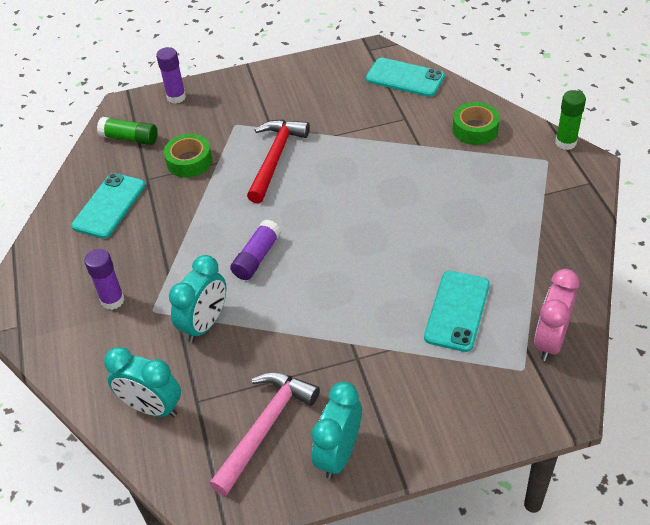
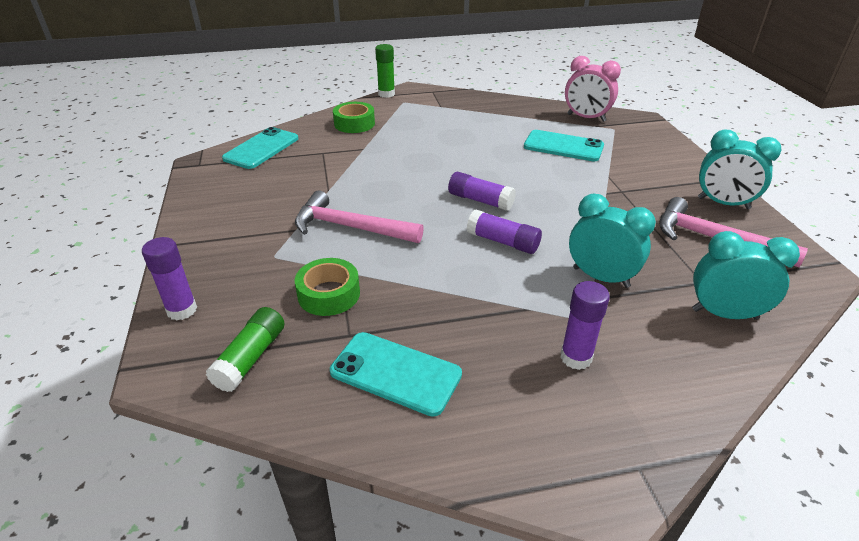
camera: 90 degrees left, 10 degrees down
turquoise clock [104,347,181,417] -> turquoise clock turned 105 degrees counterclockwise [692,231,800,320]
red hammer [247,120,310,204] -> pink hammer [295,190,424,243]
none -> purple glue stick [448,172,516,211]

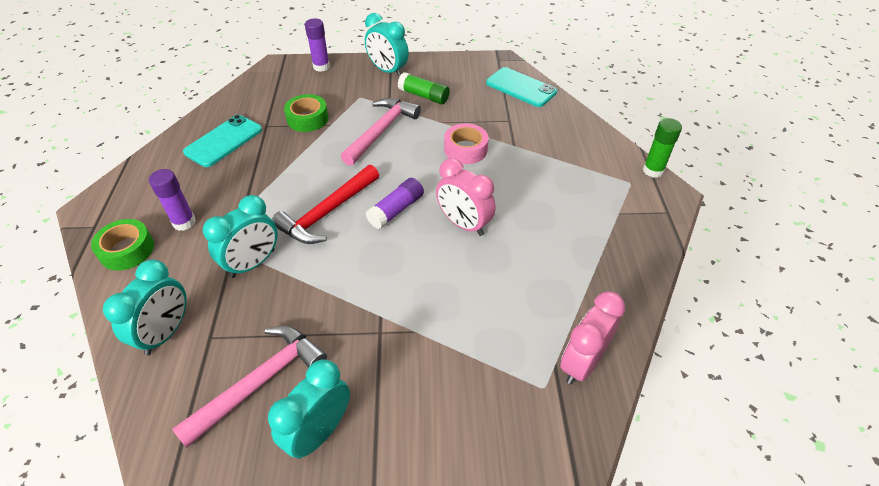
camera: 100 degrees right, 10 degrees up
green glue stick [206,307,285,392] -> green glue stick moved to [398,72,450,104]
green tape [333,102,375,133] -> green tape moved to [91,219,154,271]
purple glue stick [467,210,542,254] -> red hammer [272,165,379,244]
turquoise phone [524,130,604,161] -> none
none -> turquoise clock [365,13,409,77]
none -> pink clock [436,158,496,236]
none -> pink tape [444,123,489,164]

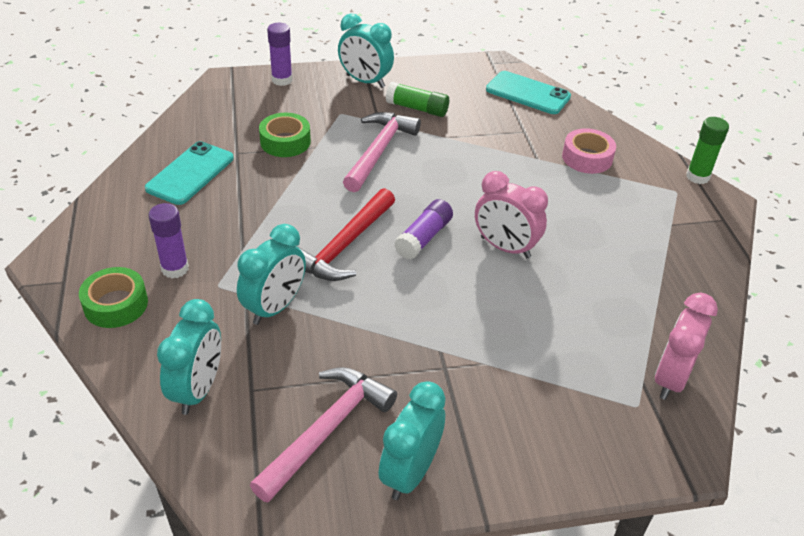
camera: 10 degrees left, 5 degrees down
pink tape [444,123,489,164] -> pink tape moved to [562,128,616,174]

